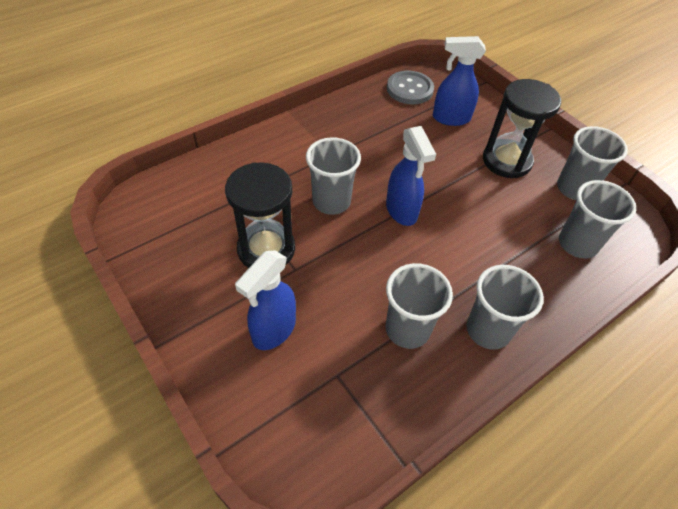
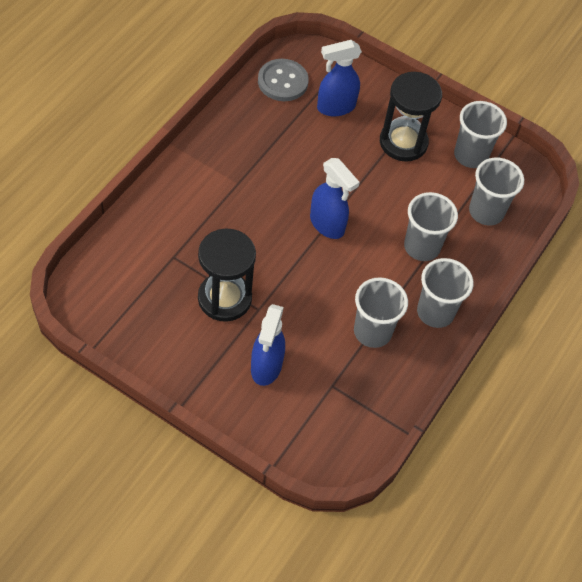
camera: 25 degrees left, 5 degrees up
grey cup [306,137,361,215] -> grey cup moved to [404,192,458,261]

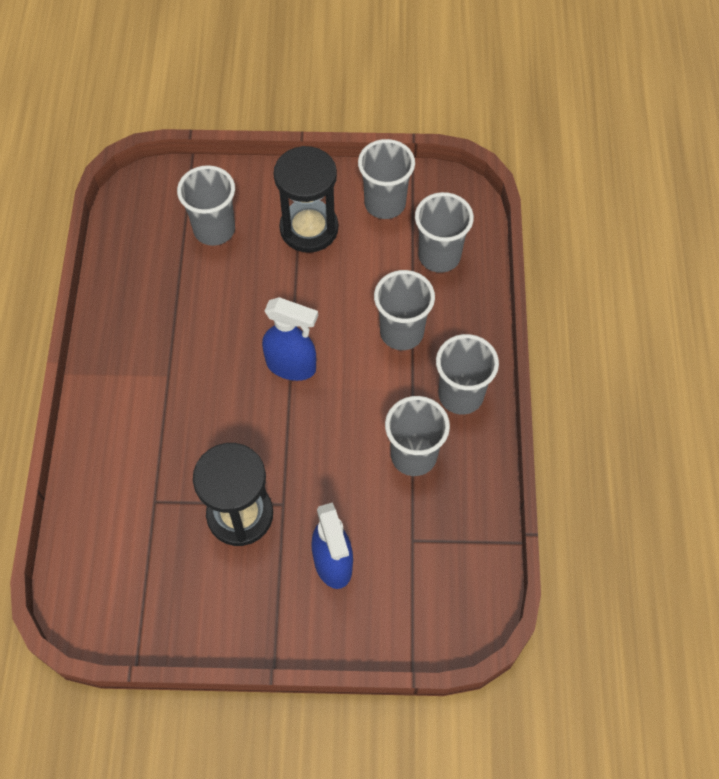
camera: 25 degrees left, 5 degrees up
grey button [258,59,309,101] -> none
blue spray bottle [317,40,362,116] -> grey cup [177,165,235,246]

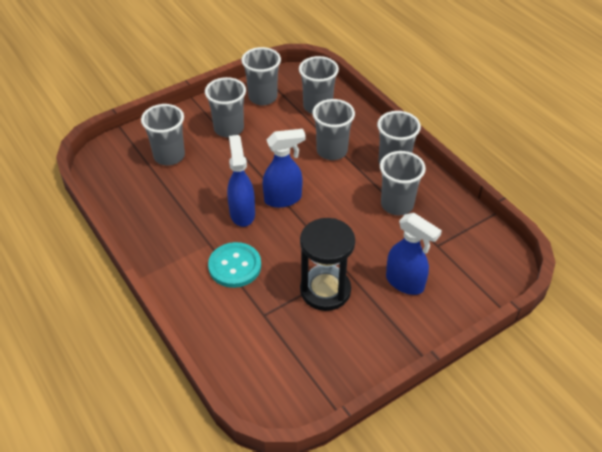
camera: 35 degrees left, 15 degrees down
black hourglass [274,146,338,253] -> grey cup [205,77,246,138]
none -> turquoise button [208,242,261,288]
none -> blue spray bottle [227,135,255,227]

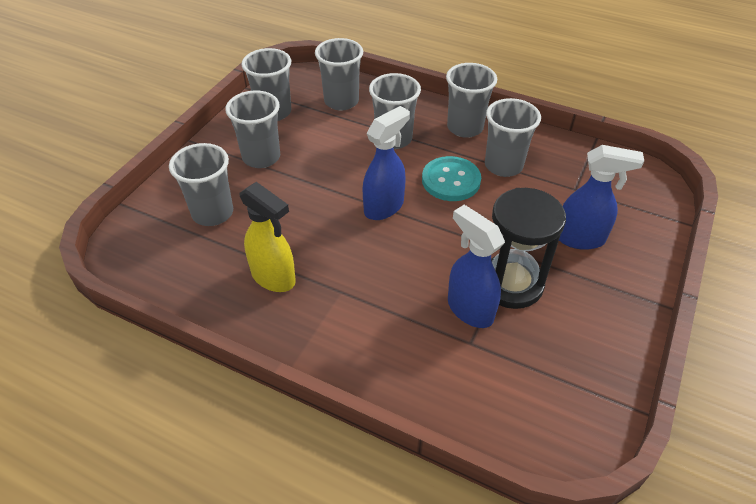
camera: 30 degrees left, 0 degrees up
turquoise button [208,242,261,288] -> turquoise button moved to [422,156,481,201]
blue spray bottle [227,135,255,227] -> blue spray bottle moved to [448,205,505,328]
none -> yellow spray bottle [240,182,296,292]

